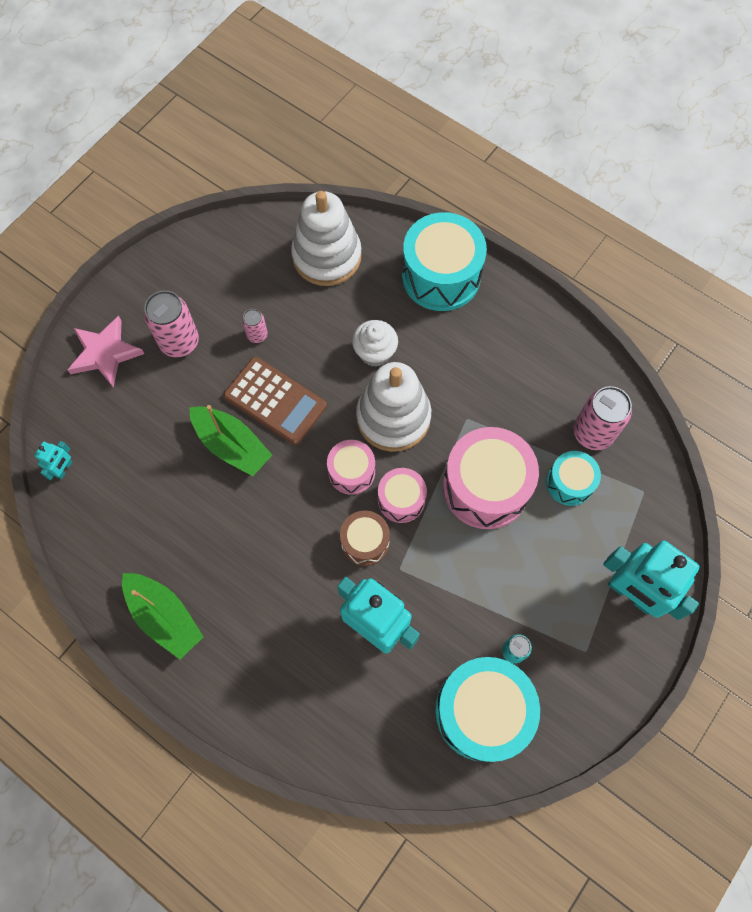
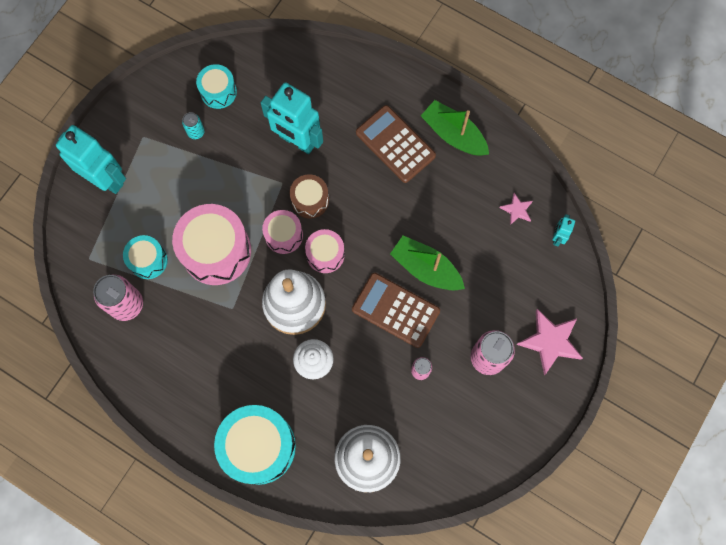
camera: 175 degrees right, 5 degrees up
turquoise drum [435,657,540,762] -> turquoise drum [196,64,237,109], size x0.55
none -> brown calculator [356,105,436,183]
none -> pink star [500,193,533,225]

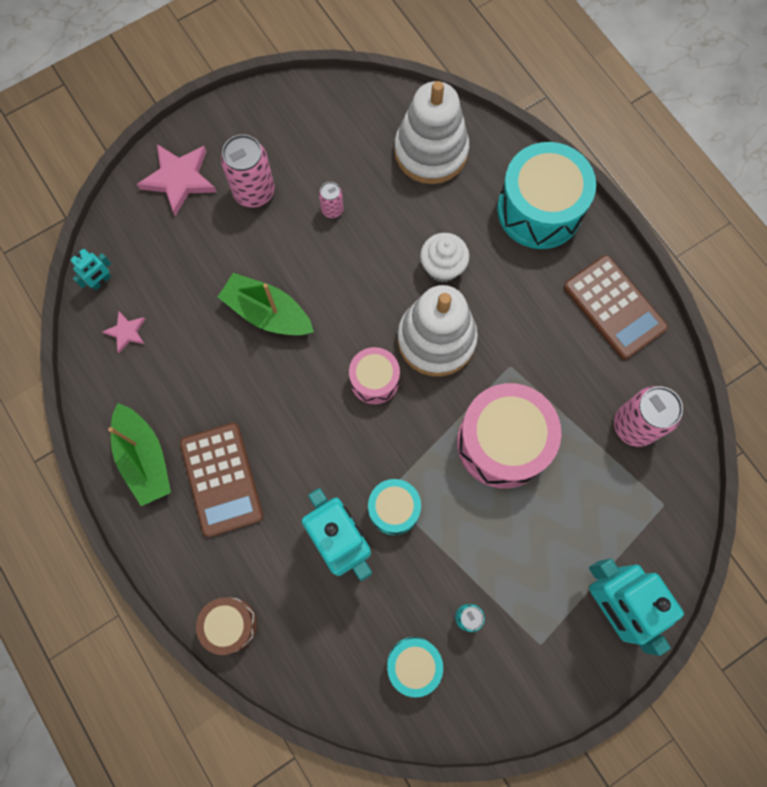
camera: 155 degrees left, 0 degrees up
turquoise drum [123,235,168,279] -> turquoise drum moved to [368,479,421,535]
pink drum [262,210,303,254] -> none
brown drum [290,174,329,219] -> brown drum moved to [196,597,257,655]
brown calculator [352,273,440,348] -> brown calculator moved to [564,255,668,360]
green boat [390,236,465,291] -> green boat turned 150 degrees clockwise [218,273,314,335]

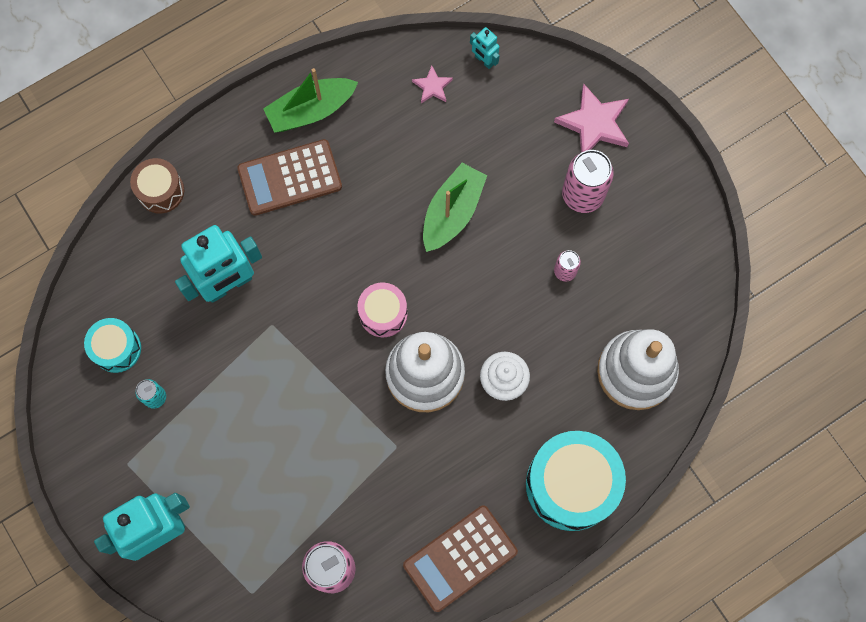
camera: 90 degrees right, 0 degrees up
turquoise drum [368,479,421,535] -> none
pink drum [457,383,562,489] -> none

